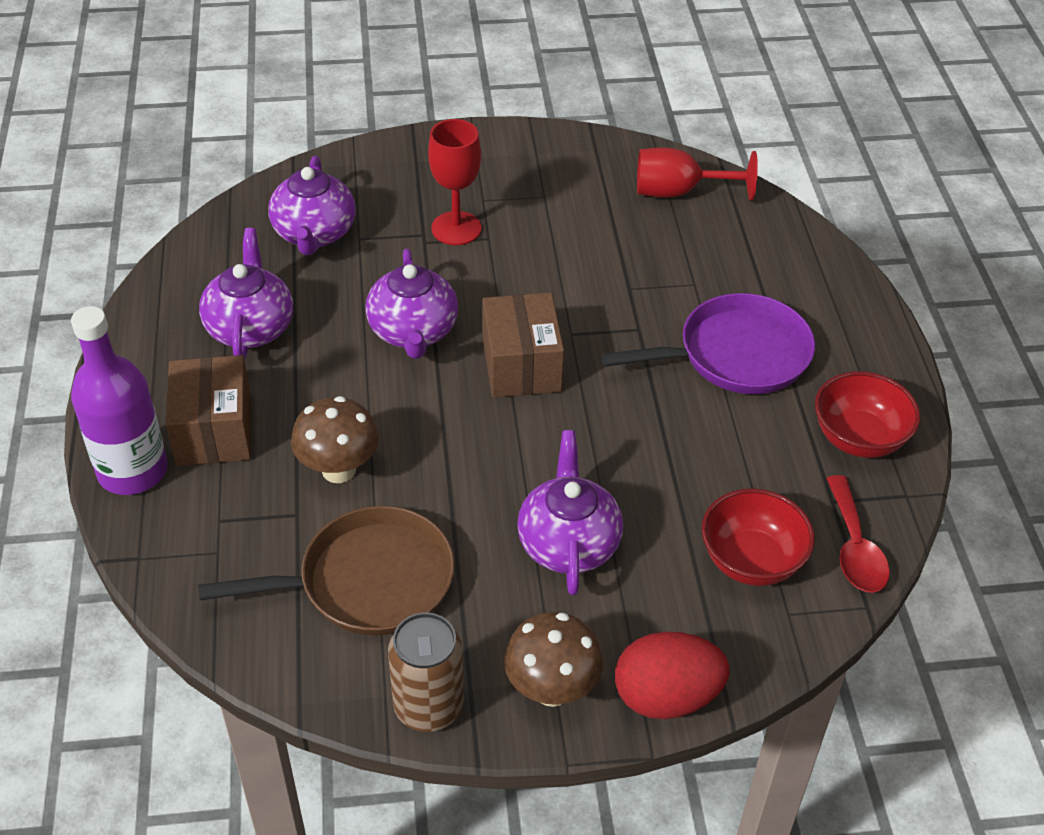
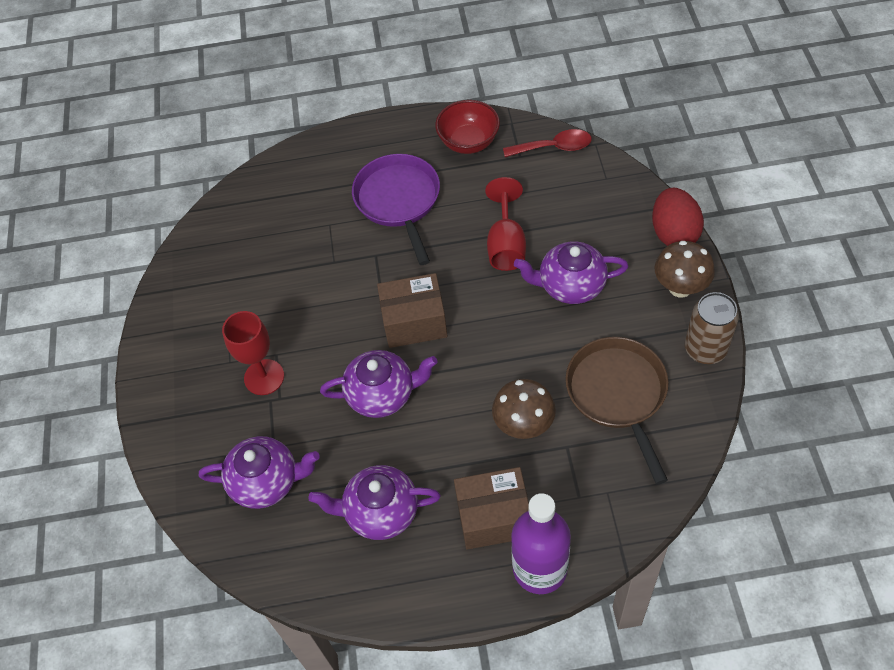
camera: 85 degrees left, 10 degrees up
red goblet [637,147,758,201] -> red goblet moved to [485,177,526,271]
red bowl [702,488,815,586] -> none

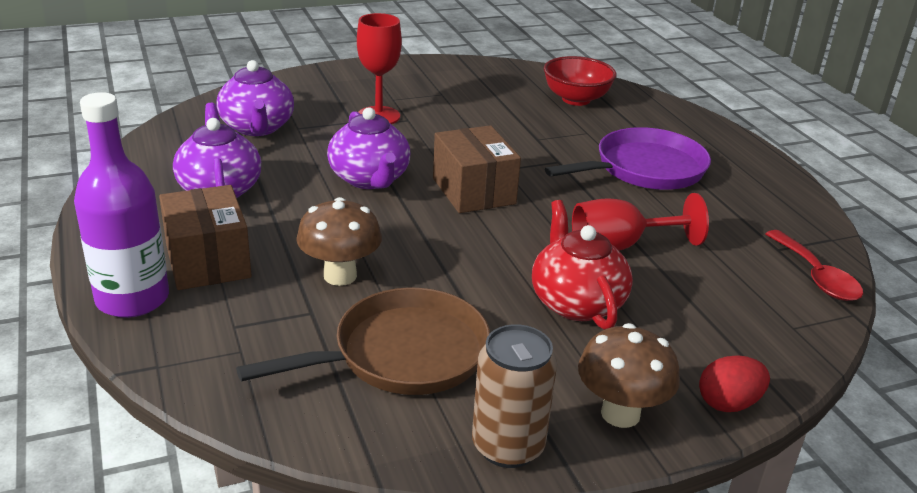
camera: 70 degrees right, 25 degrees down
red bowl [435,100,500,154] -> red bowl moved to [543,56,617,106]
purple teapot [514,241,629,304] -> red teapot [532,200,633,330]
red egg [652,188,704,246] -> red egg [699,356,770,412], size x0.65

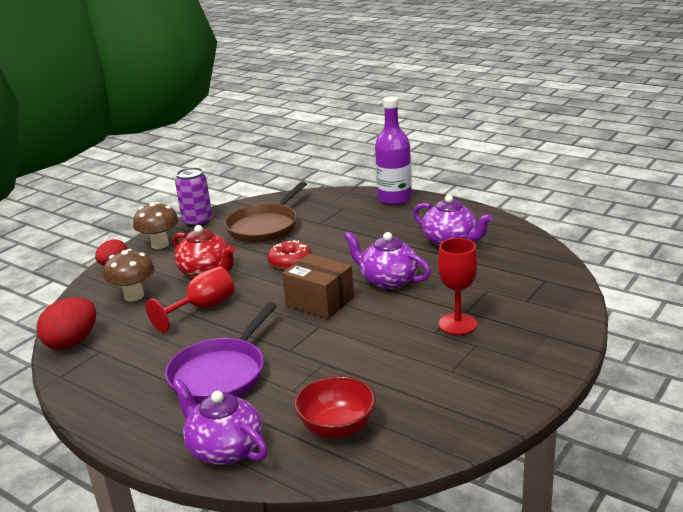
camera: 150 degrees right, 5 degrees down
brown box [159,185,252,290] -> none
purple teapot [216,60,294,136] -> purple teapot moved to [172,379,268,465]
brown mushroom [296,197,382,286] -> brown mushroom moved to [103,249,155,301]
brown can [472,324,557,468] -> purple can [175,167,212,227]
red spoon [765,230,863,301] -> red egg [36,297,96,350]
none -> red donut [267,240,311,270]

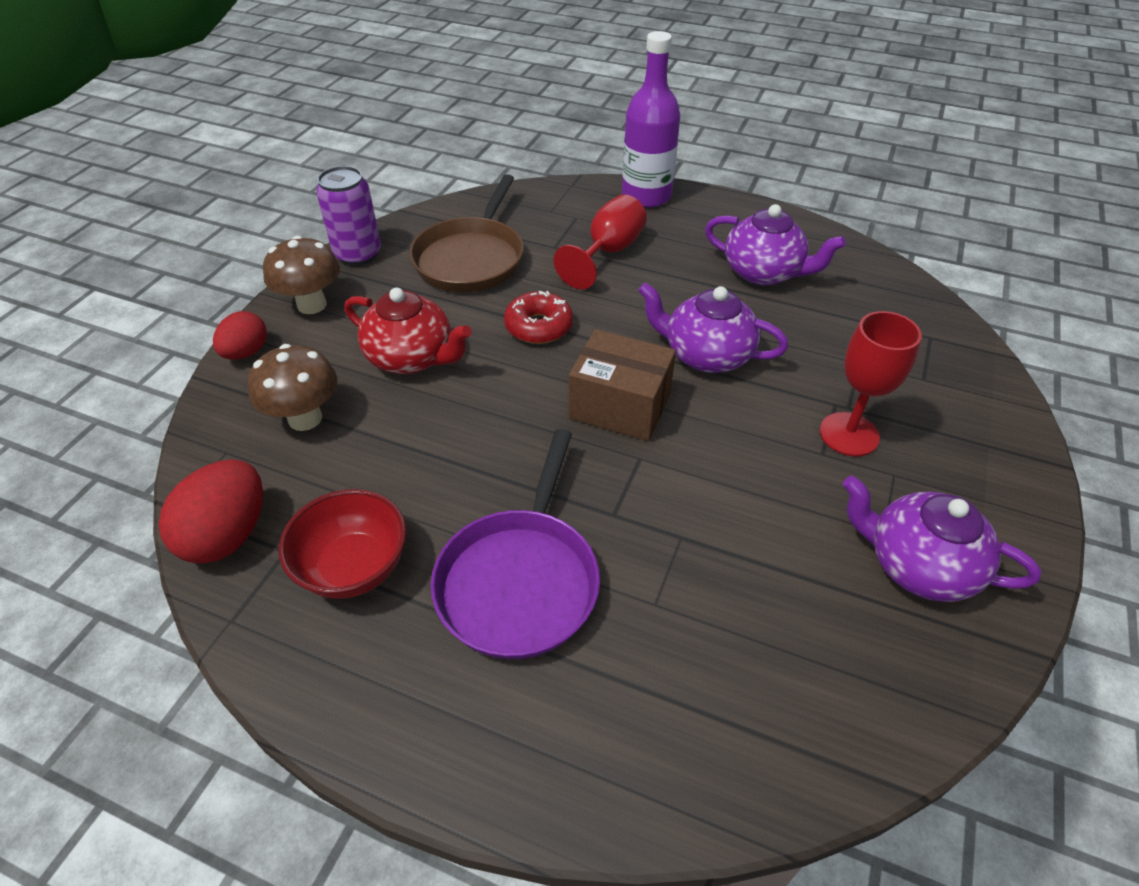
camera: 15 degrees left, 20 degrees up
red goblet [146,266,234,333] -> red goblet moved to [554,194,647,289]
purple teapot [172,379,268,465] -> purple teapot moved to [843,476,1041,602]
red bowl [294,376,376,439] -> red bowl moved to [279,489,406,599]

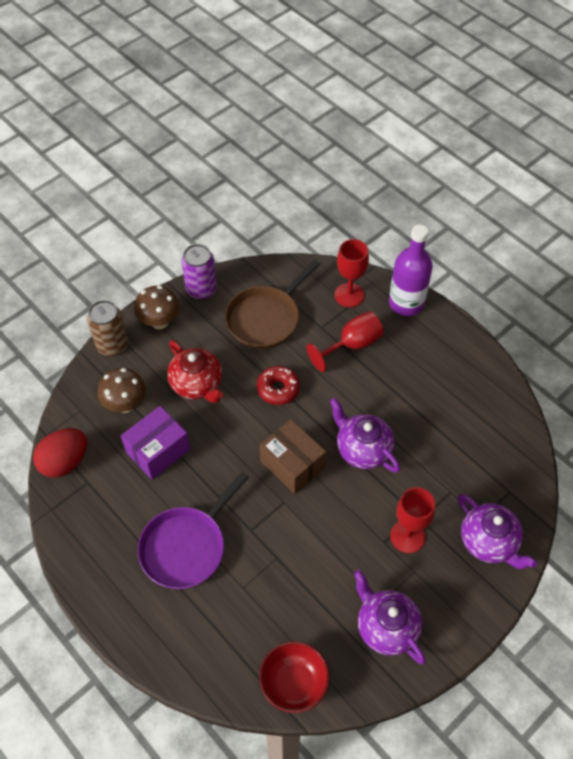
camera: 25 degrees right, 10 degrees up
red egg [213,311,267,360] -> brown can [87,300,128,356]
red bowl [279,489,406,599] -> red bowl moved to [259,641,330,713]
purple teapot [705,204,846,285] -> purple teapot moved to [458,494,537,569]
none -> purple box [121,406,190,479]
none -> red goblet [335,239,369,307]

